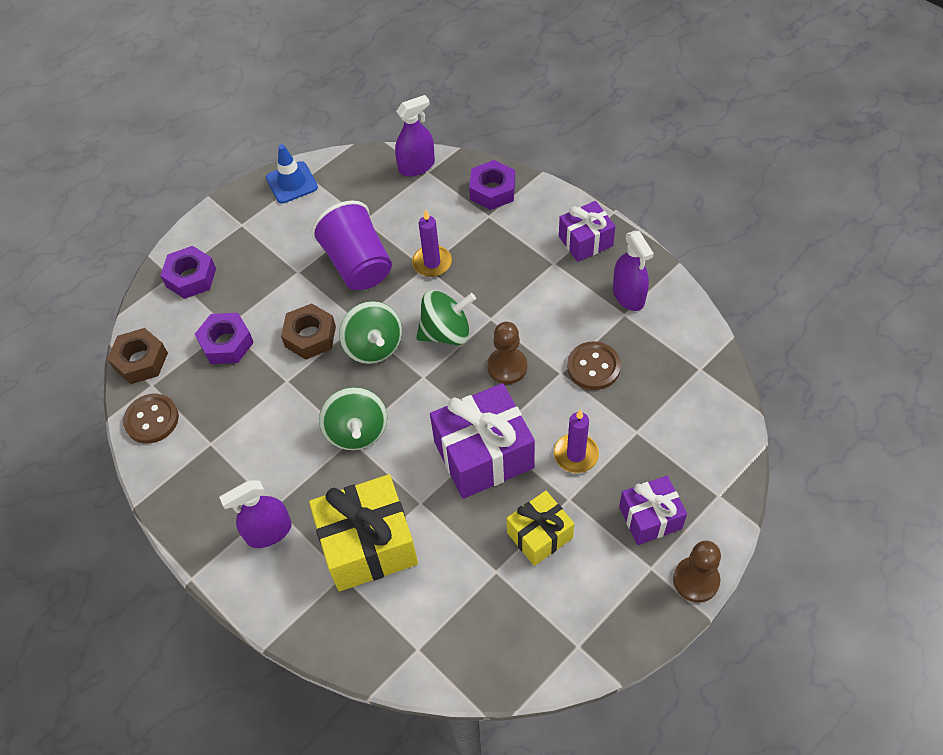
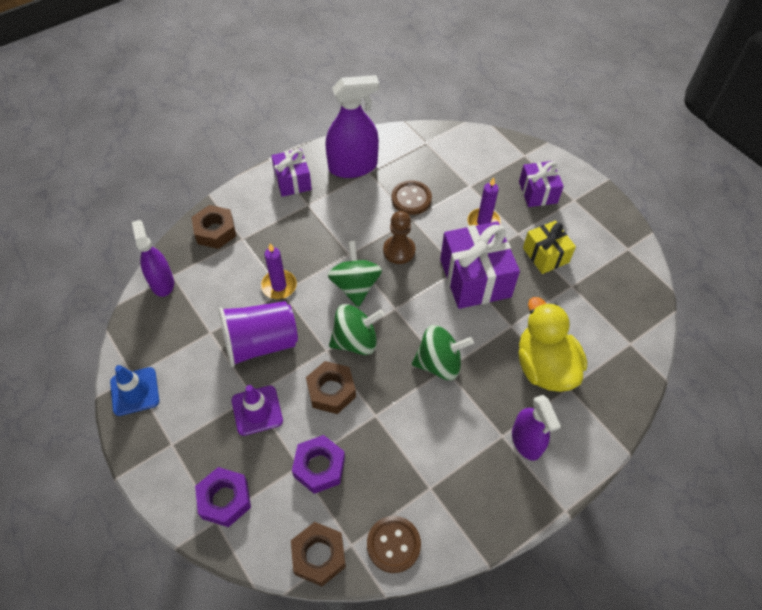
camera: 85 degrees left, 0 degrees up
yellow gift [309,474,418,592] -> yellow duck [519,297,587,392]
purple nut [469,160,515,210] -> brown nut [192,205,236,249]
purple spray bottle [613,231,654,311] -> purple spray bottle [326,75,379,178], size x1.51
brown pawn [673,541,721,603] -> none
none -> purple traffic cone [232,385,283,436]

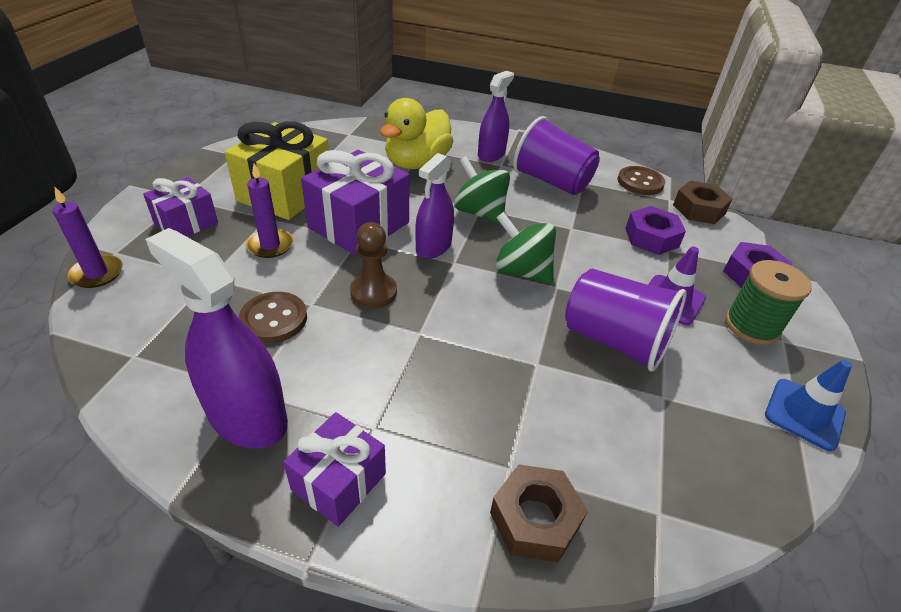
camera: 130 degrees left, 15 degrees down
purple spray bottle [132,220,174,297] -> purple spray bottle moved to [415,153,454,259]
purple candle [261,243,297,299] -> purple candle moved to [53,187,123,288]
brown nut [306,361,356,414] -> none
green spinning top [328,241,382,307] -> none
yellow gift [523,221,576,274] -> yellow gift [225,121,329,220], size x1.67
none -> purple cup [513,116,600,195]
none -> green spool [725,260,812,345]

